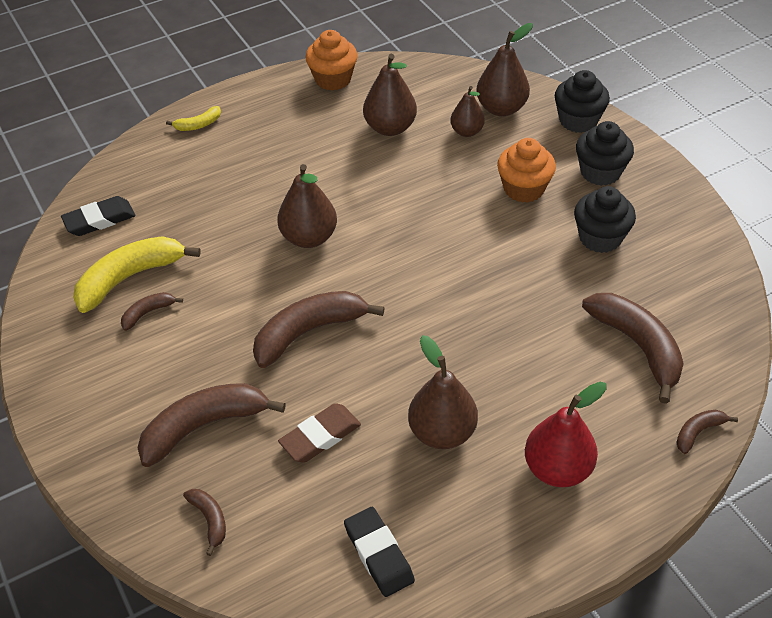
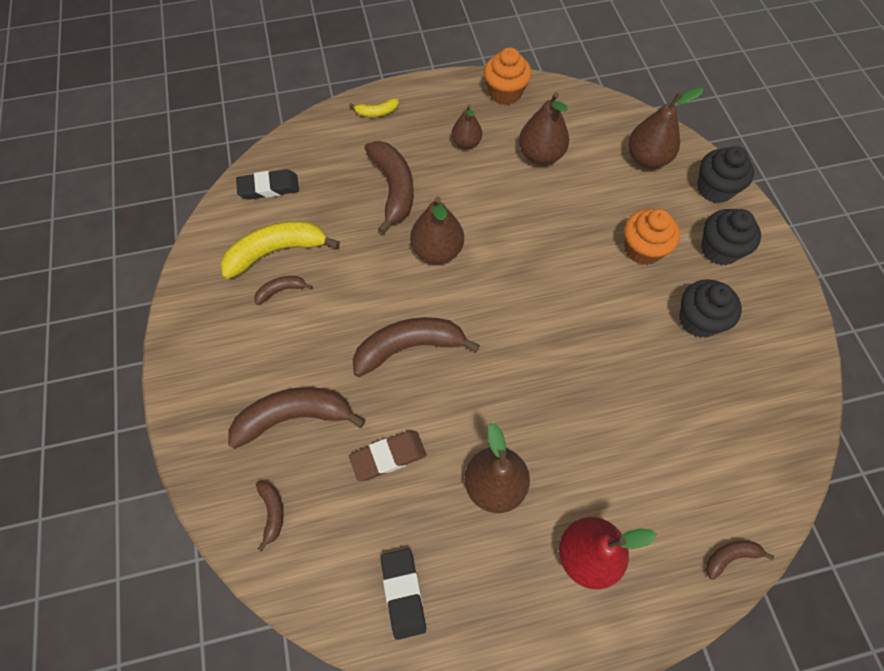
camera: 15 degrees right, 15 degrees up
brown pear [450,86,485,137] -> brown pear moved to [452,105,482,149]
brown banana [582,293,684,404] -> brown banana moved to [364,141,414,234]

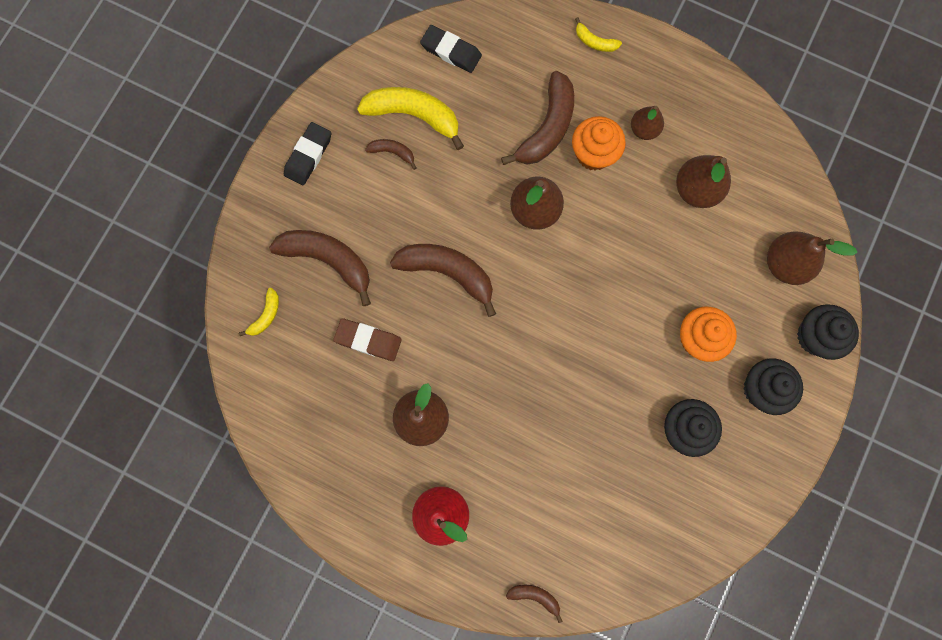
camera: 40 degrees right, 15 degrees up
brown banana [256,481,284,552] -> yellow banana [239,288,279,336]
black eraser [380,548,426,640] -> black eraser moved to [284,122,331,185]
orange cupcake [484,47,532,105] -> orange cupcake moved to [572,116,626,171]

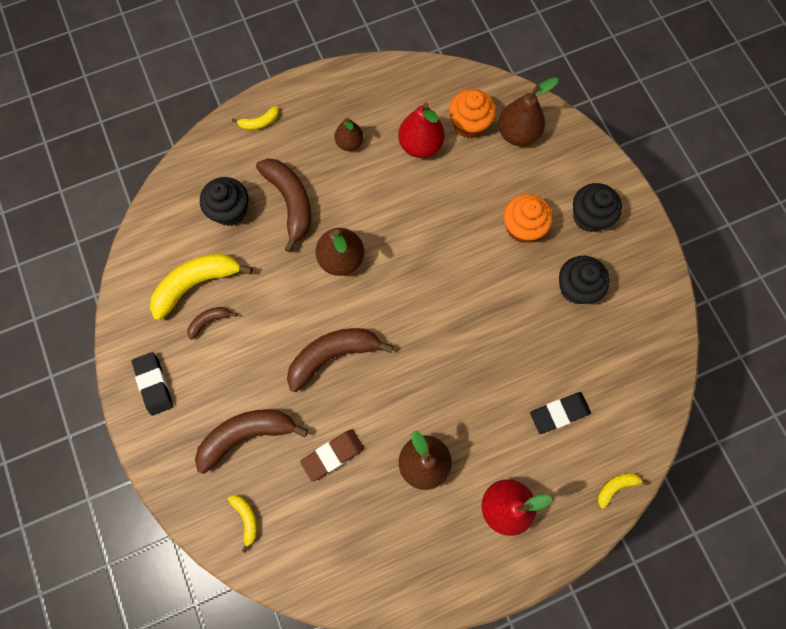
camera: 50 degrees left, 5 degrees down
black eraser [420,25,482,73] -> black eraser moved to [530,392,591,434]
brown banana [506,585,562,623] -> yellow banana [598,474,649,509]
orange cupcake [572,116,626,171] -> orange cupcake moved to [449,89,496,138]
brown pear [676,155,731,208] -> red pear [398,103,445,158]
black cupcake [797,304,859,360] -> black cupcake moved to [200,177,249,226]

